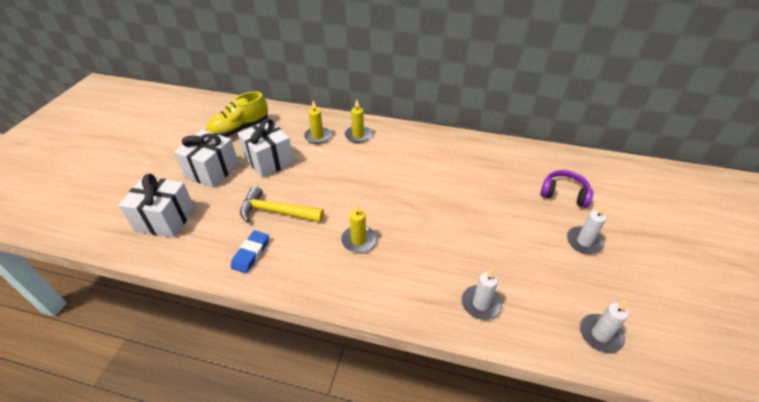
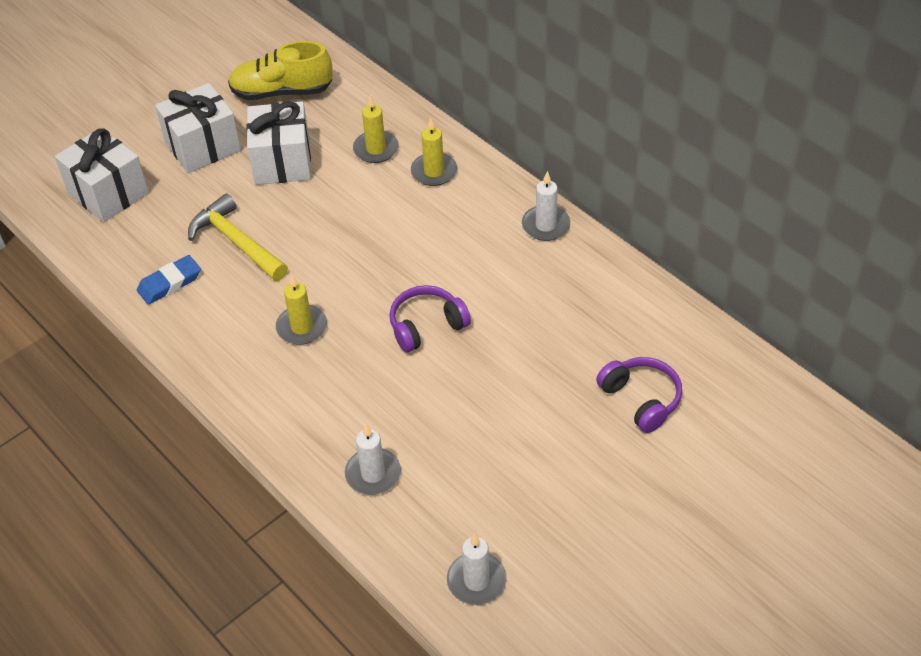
camera: 35 degrees right, 5 degrees up
white candle [567,205,606,254] -> white candle moved to [522,171,570,241]
none -> purple headphones [389,285,471,353]

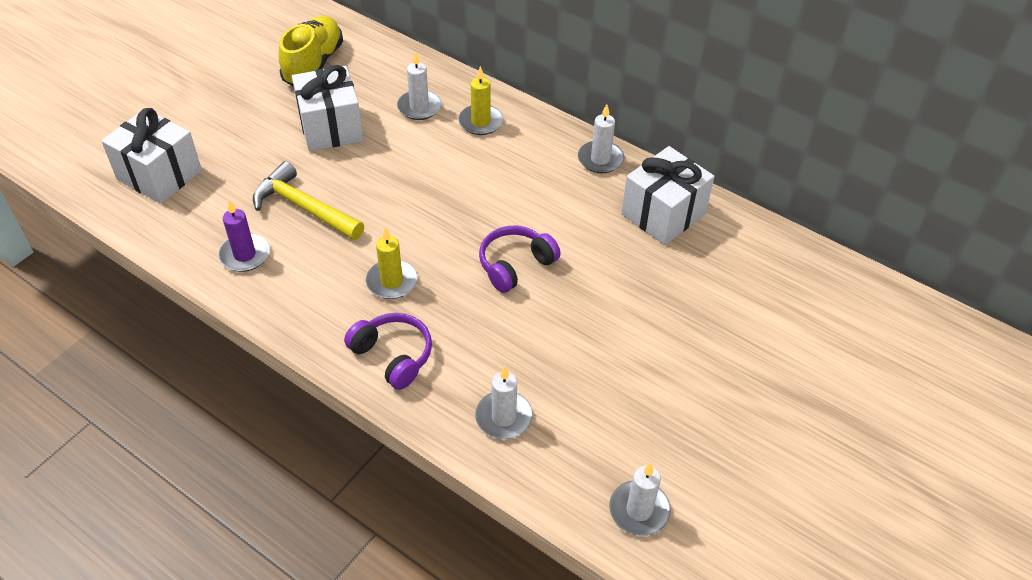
camera: 15 degrees left, 0 degrees up
blue eraser [137,255,201,305] -> purple candle [218,200,270,272]
white gift [155,83,241,173] -> white gift moved to [621,146,715,245]
yellow shoe [228,41,333,100] -> yellow shoe turned 120 degrees clockwise [278,16,343,87]
yellow candle [353,95,399,163] -> white candle [397,51,441,120]
purple headphones [596,357,682,433] -> purple headphones moved to [344,313,432,390]

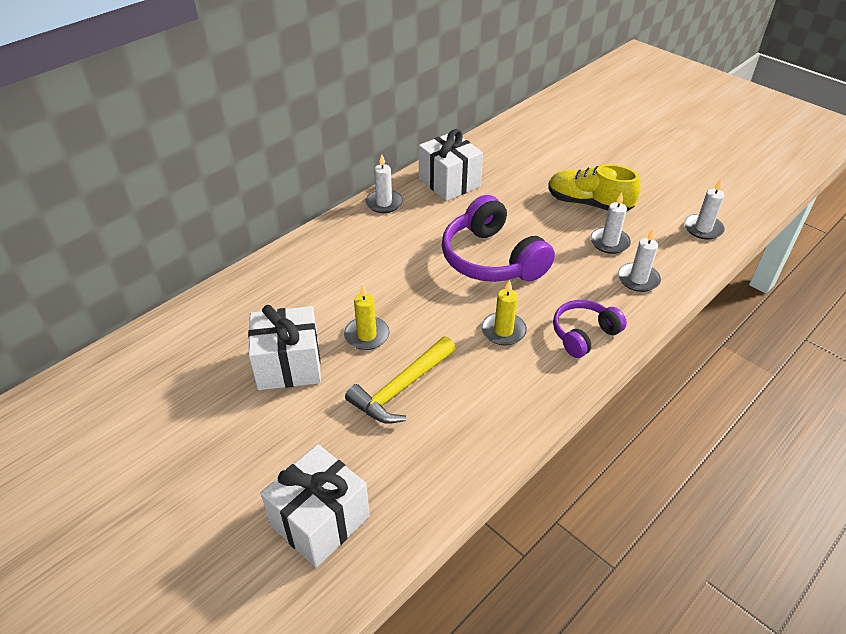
camera: 80 degrees left, 5 degrees down
purple candle [218,200,270,272] -> none
yellow shoe [278,16,343,87] -> yellow shoe moved to [548,164,641,211]
white candle [397,51,441,120] -> white candle moved to [590,192,631,254]
yellow candle [458,66,503,135] -> yellow candle moved to [344,285,389,350]
purple headphones [479,226,561,293] -> purple headphones [442,195,555,282], size x1.72

